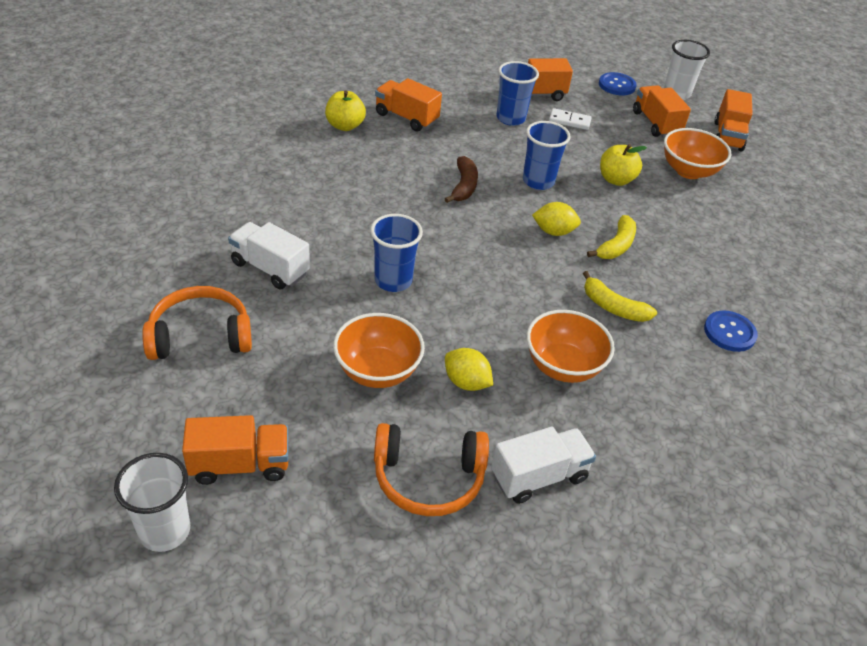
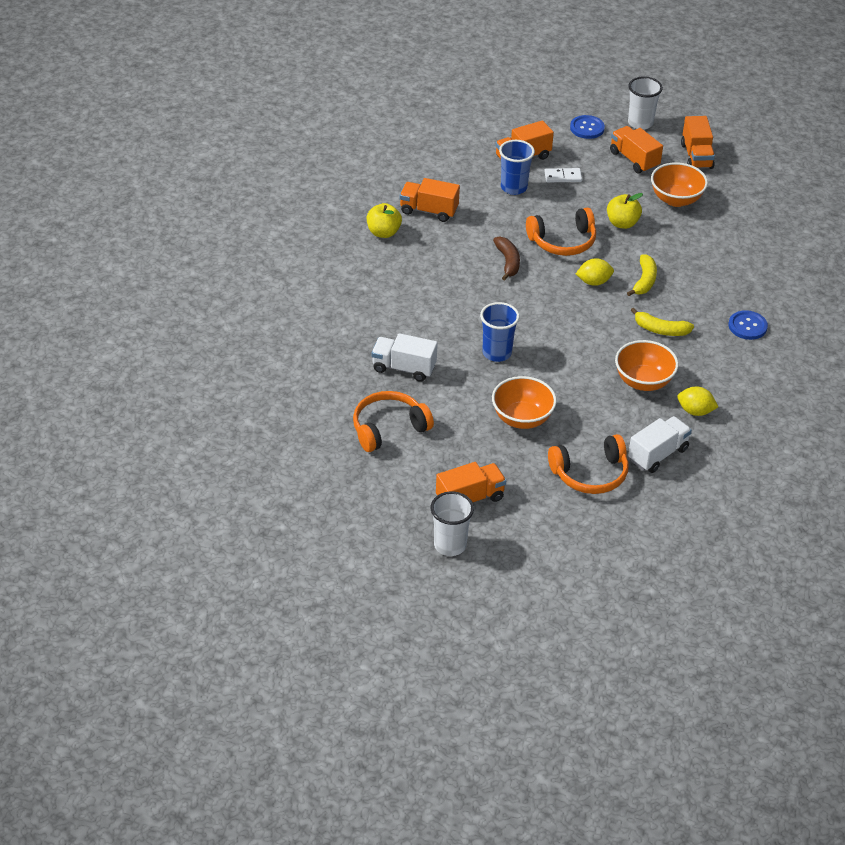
camera: 15 degrees left, 0 degrees up
yellow lemon [445,348,493,391] -> yellow lemon moved to [677,387,718,416]
blue cup [523,121,571,190] -> orange headphones [526,208,596,256]

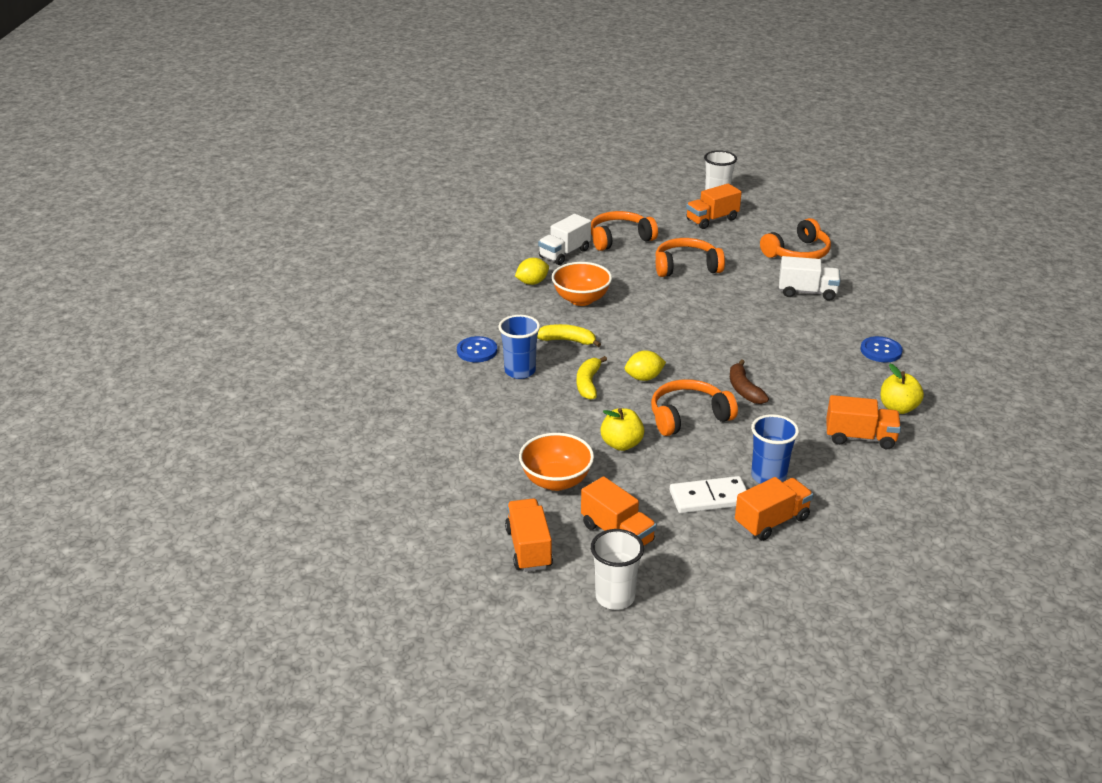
camera: 175 degrees right, 10 degrees down
blue cup [480,302,520,362] -> blue cup moved to [498,315,540,379]
orange bowl [492,376,557,429] -> orange headphones [655,238,725,277]
white domino [544,168,582,182] -> white domino [670,476,747,513], size x1.53
blue button [570,115,605,139] -> blue button moved to [860,336,903,362]
yellow lemon [677,387,718,416] -> yellow lemon turned 45 degrees counterclockwise [515,258,549,285]

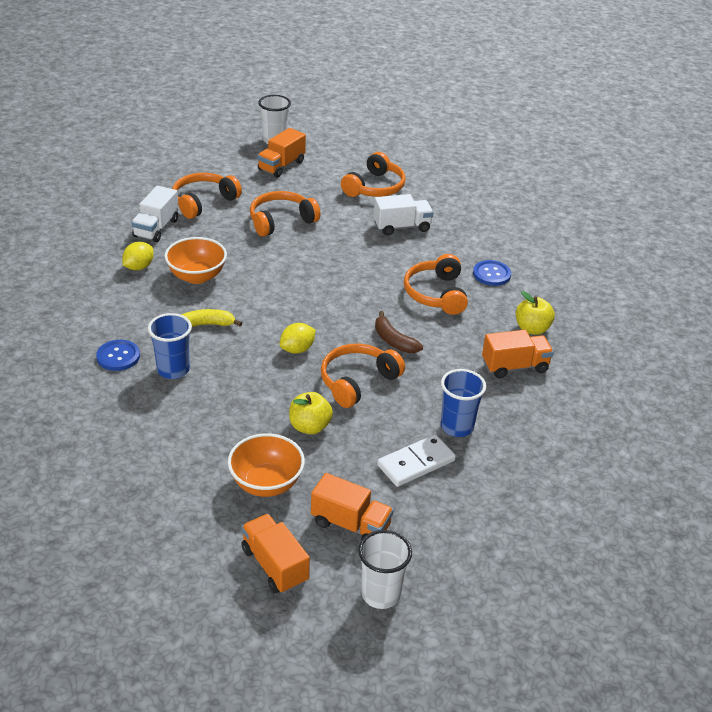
camera: 25 degrees left, 5 degrees up
yellow banana [577,356,607,400] -> none
orange truck [735,477,813,541] -> none
none -> orange headphones [404,254,468,315]

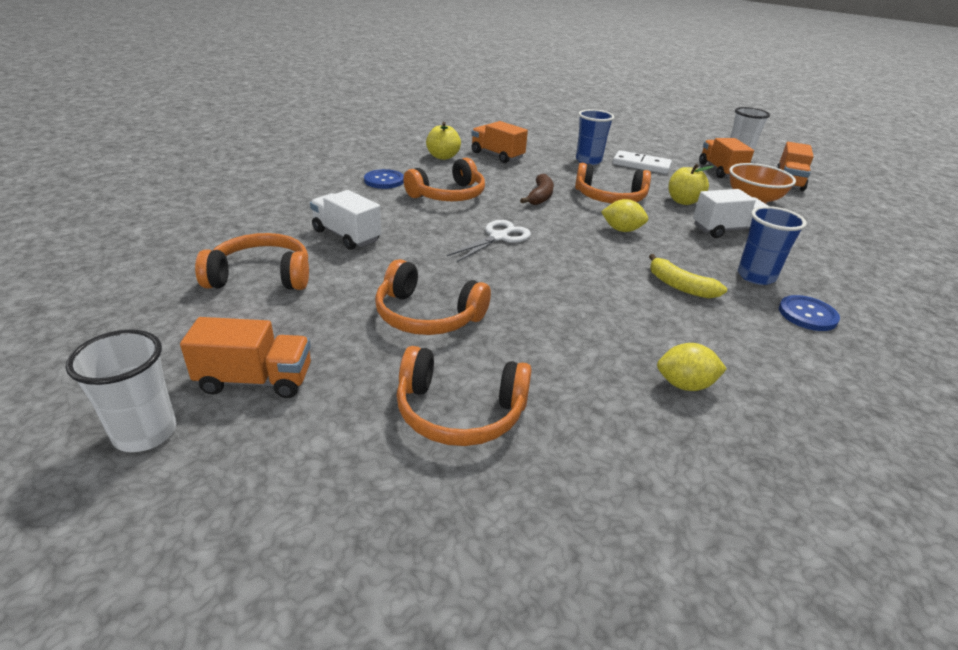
camera: 125 degrees left, 5 degrees down
white truck [131,186,179,242] -> white truck moved to [693,189,768,238]
orange bowl [165,237,227,284] -> none
none -> white scissors [447,220,531,262]

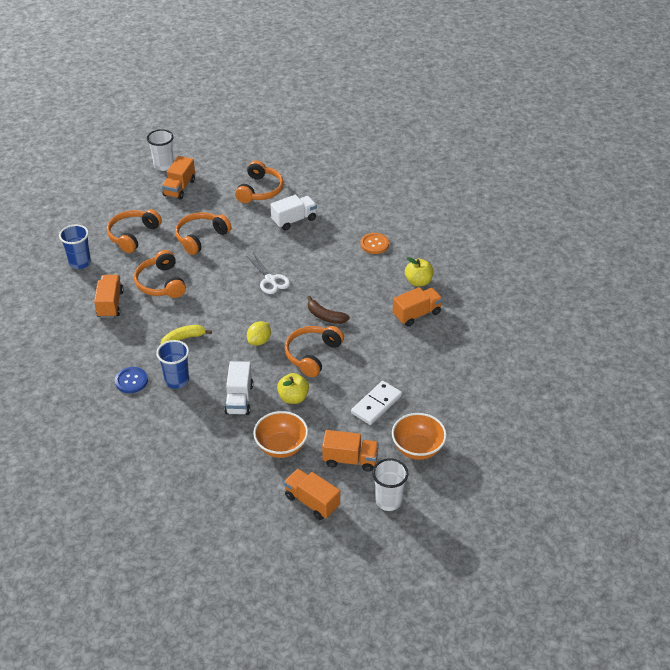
camera: 110 degrees right, 10 degrees up
blue button [364,169,404,189] -> orange button [360,233,389,254]
orange headphones [403,158,485,201] -> orange headphones moved to [134,250,186,298]
blue cup [576,109,614,165] -> blue cup moved to [59,224,91,269]
yellow lemon [657,343,727,391] -> orange truck [94,275,123,318]
none -> orange bowl [392,413,447,460]

